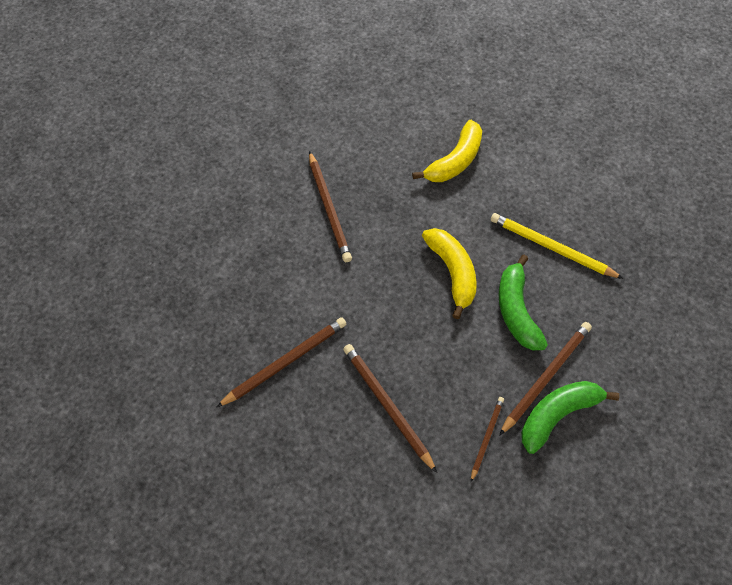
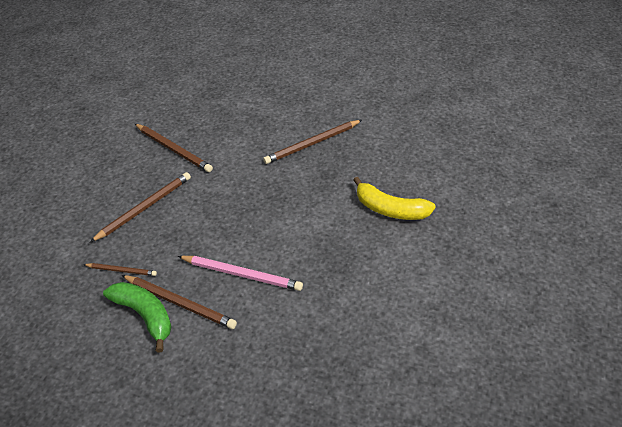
camera: 80 degrees right, 15 degrees down
yellow banana [422,228,477,319] -> none
yellow pencil [491,213,624,279] -> none
green banana [499,255,548,350] -> pink pencil [178,256,303,291]

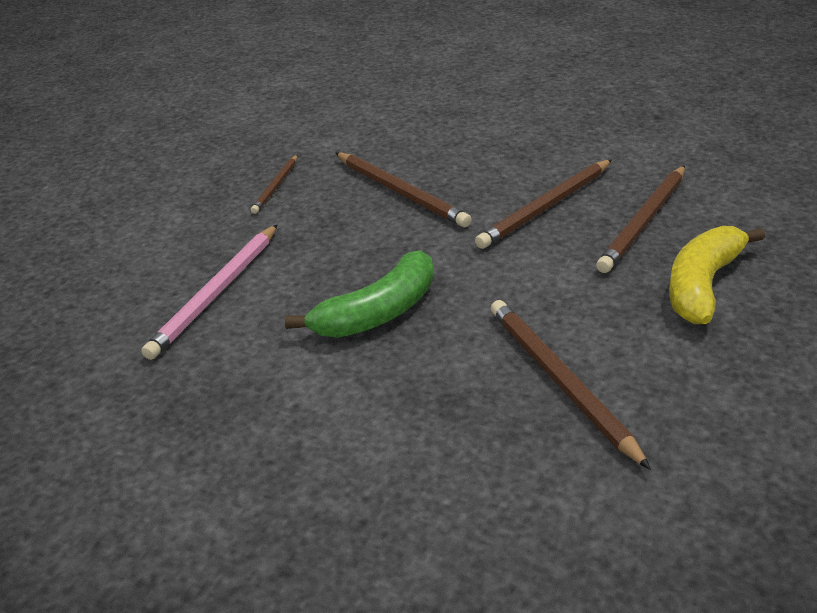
camera: 95 degrees right, 10 degrees down
green banana [103,282,172,353] -> green banana moved to [285,250,434,338]
brown pencil [122,275,237,329] -> brown pencil moved to [596,166,685,273]
yellow banana [353,177,436,220] -> yellow banana moved to [669,226,765,324]

